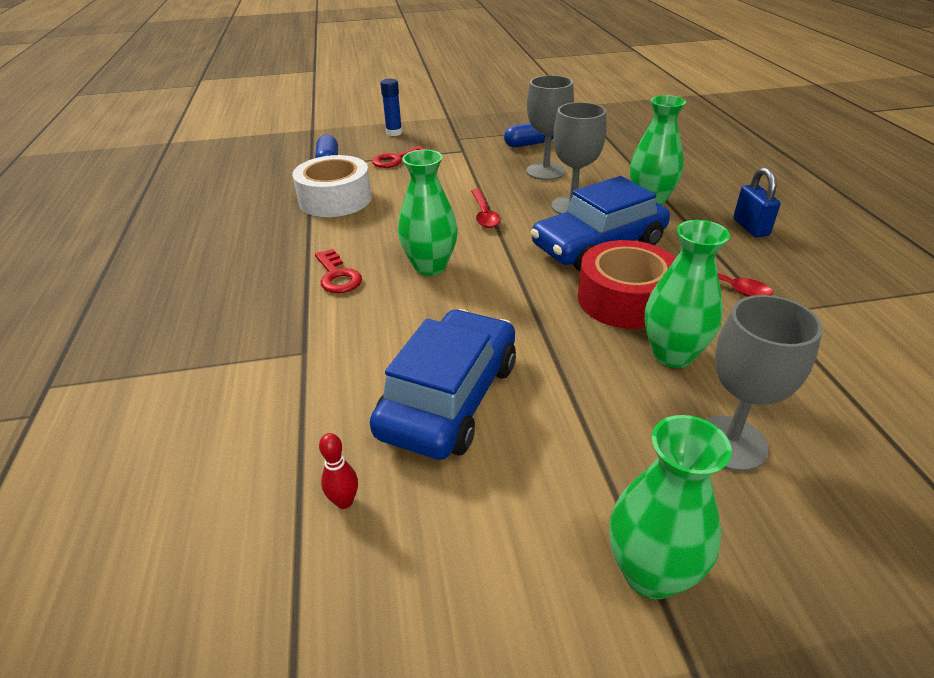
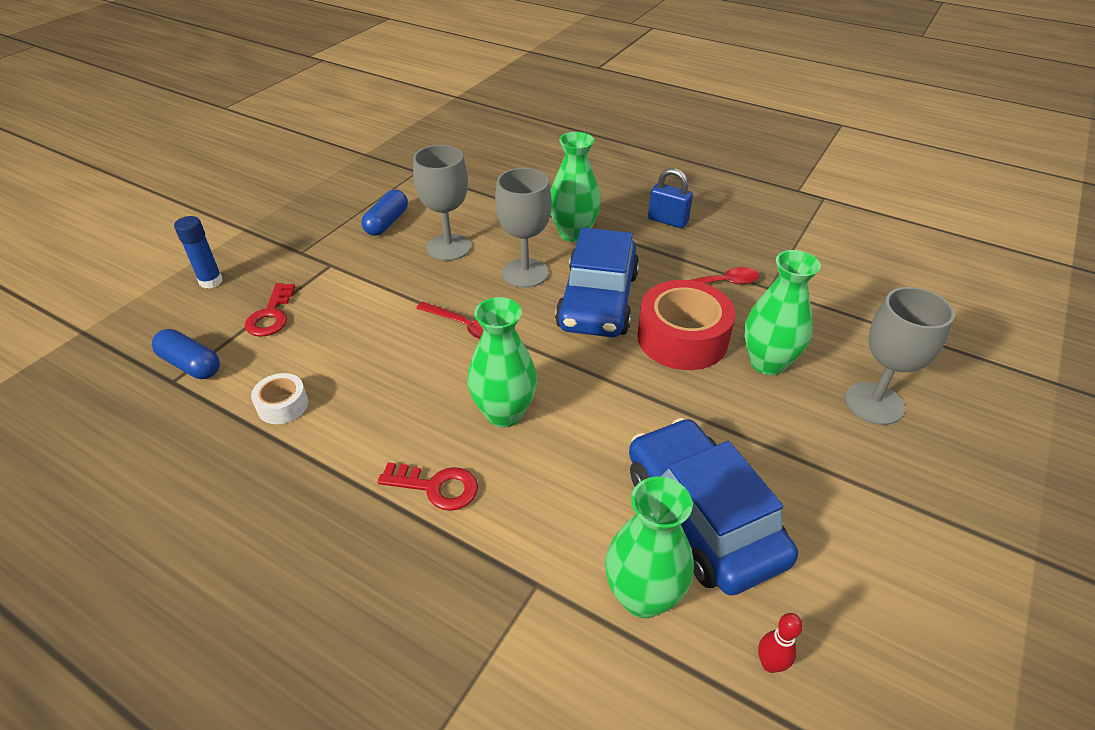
camera: 50 degrees left, 5 degrees up
white tape [293,155,372,217] -> white tape [251,373,308,424], size x0.50
green vase [609,415,732,599] -> green vase moved to [605,477,694,618]

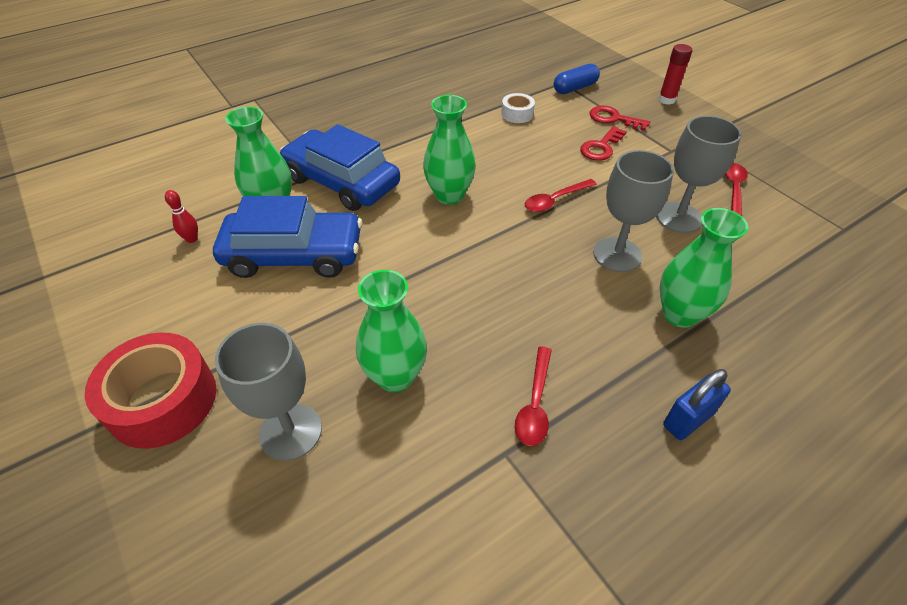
camera: 115 degrees right, 5 degrees up
blue glue stick [174,216,223,289] -> red glue stick [658,44,692,105]
blue capsule [361,190,408,236] -> red spoon [725,163,748,216]
red key [378,462,478,511] -> red key moved to [580,126,627,161]
blue car [555,228,640,337] -> blue car moved to [280,124,400,211]
red tape [637,280,735,370] -> red tape moved to [85,332,216,449]

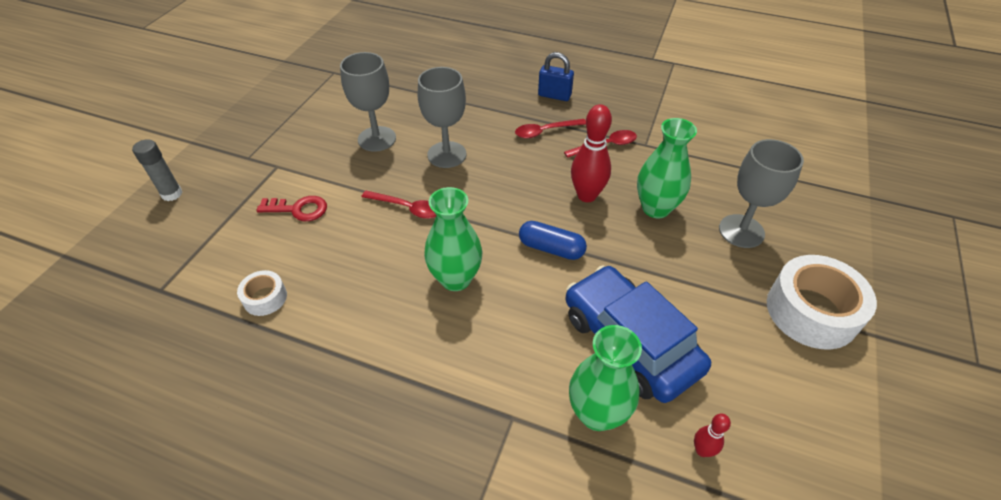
camera: 125 degrees left, 0 degrees up
red tape [85,332,216,449] -> white tape [767,255,877,349]
blue car [280,124,400,211] -> none
blue capsule [554,63,600,94] -> blue capsule moved to [519,221,587,260]
red key [589,106,650,131] -> none
red glue stick [658,44,692,105] -> grey glue stick [132,139,182,201]
green vase [659,208,748,328] -> none
red spoon [725,163,748,216] -> red spoon moved to [515,119,586,138]
none -> red bowling pin [571,104,612,202]

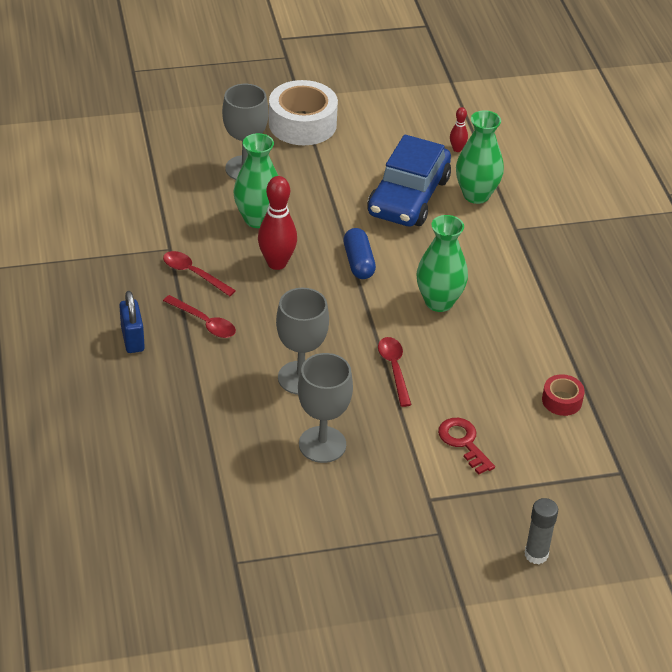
camera: 125 degrees left, 5 degrees down
white tape [237,270,287,316] -> red tape [542,374,585,416]

